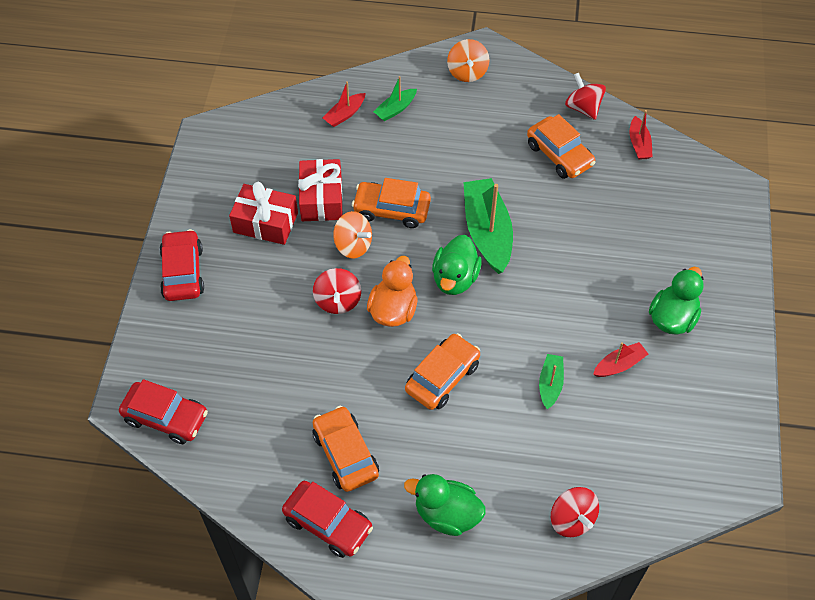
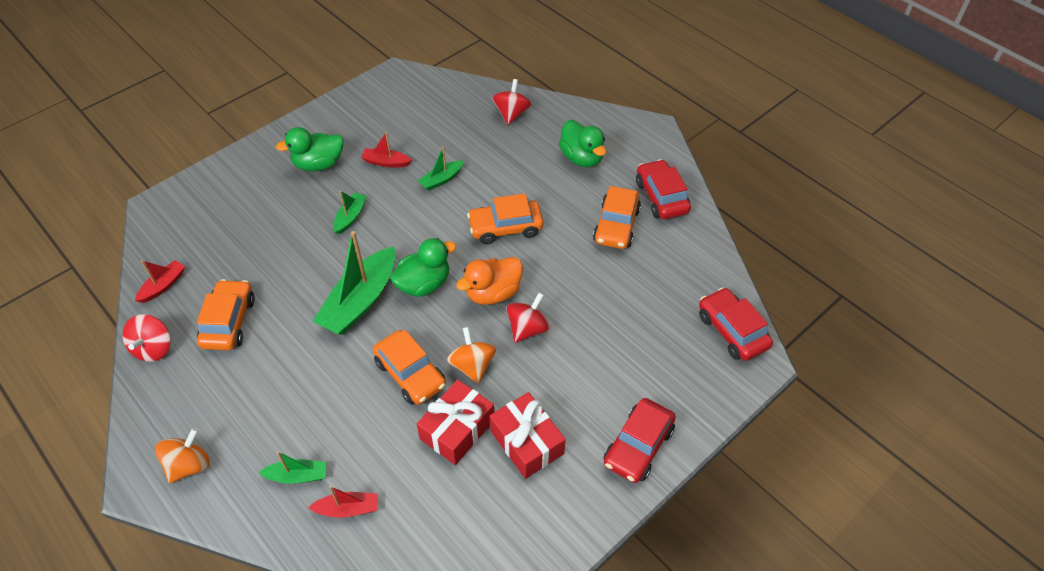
camera: 140 degrees left, 5 degrees down
none -> green boat [333,190,367,234]

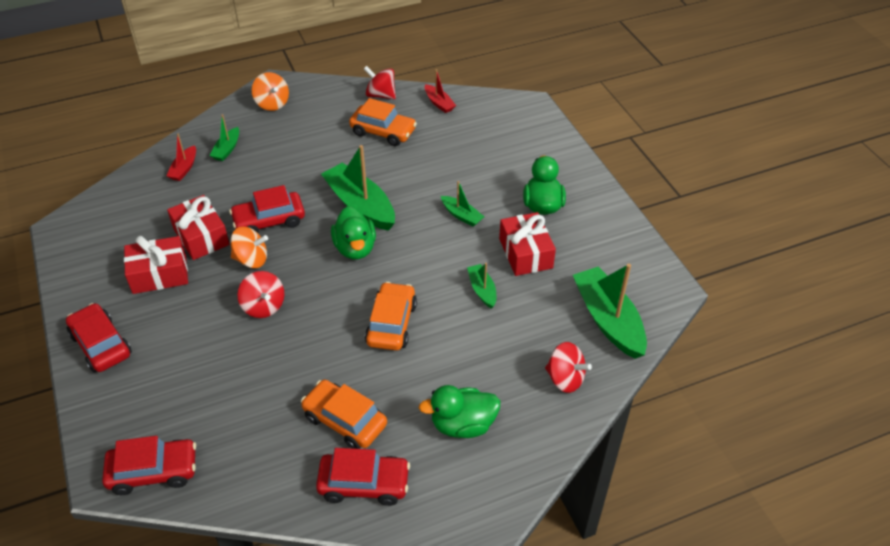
camera: 110 degrees right, 5 degrees down
red boat [361,132,412,168] -> red gift [499,212,556,276]
orange car [373,330,446,405] -> red car [229,185,305,233]
orange duck [456,257,523,305] -> none
none -> green boat [573,264,647,359]

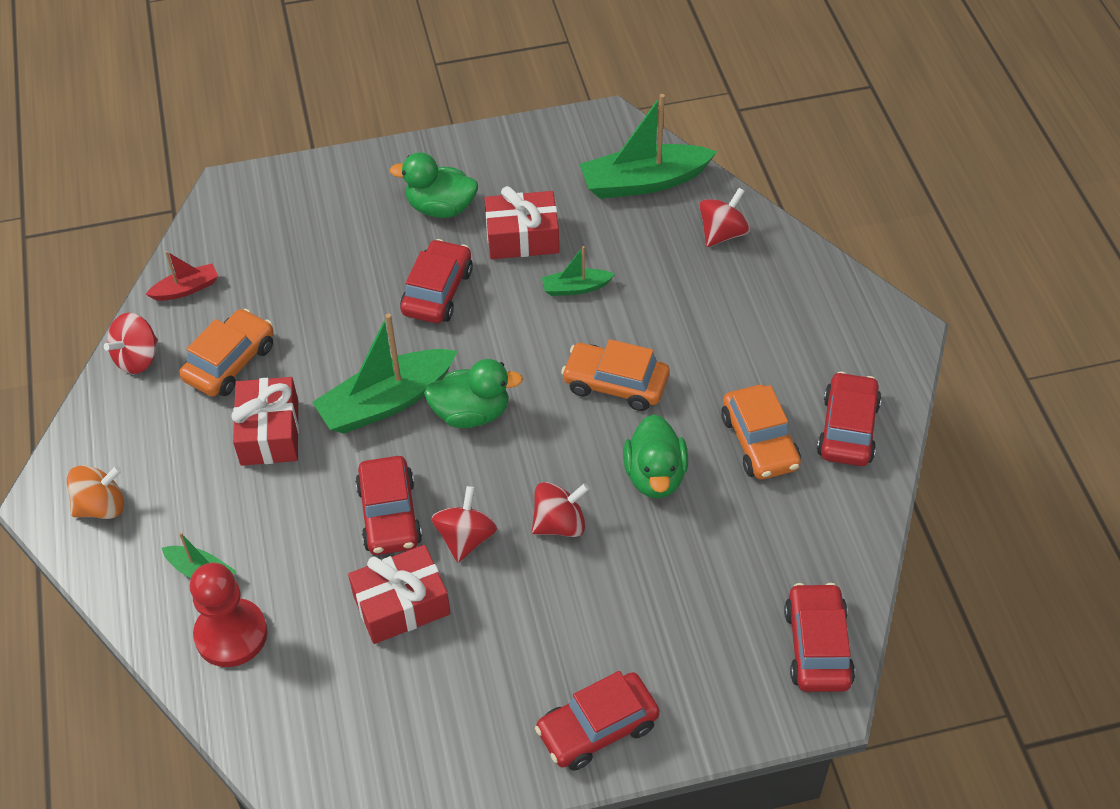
camera: 80 degrees left, 5 degrees up
red gift [124,236,188,294] -> red gift moved to [231,377,299,466]
red boat [166,133,196,181] -> red pawn [190,563,268,667]
orange spinning top [231,227,268,268] -> red spinning top [431,486,498,563]
orange car [301,380,387,449] -> orange car turned 60 degrees counterclockwise [721,385,801,479]
green duck [419,385,500,438] -> green duck moved to [623,414,688,498]
green boat [441,181,484,227] -> red car [400,239,473,323]

